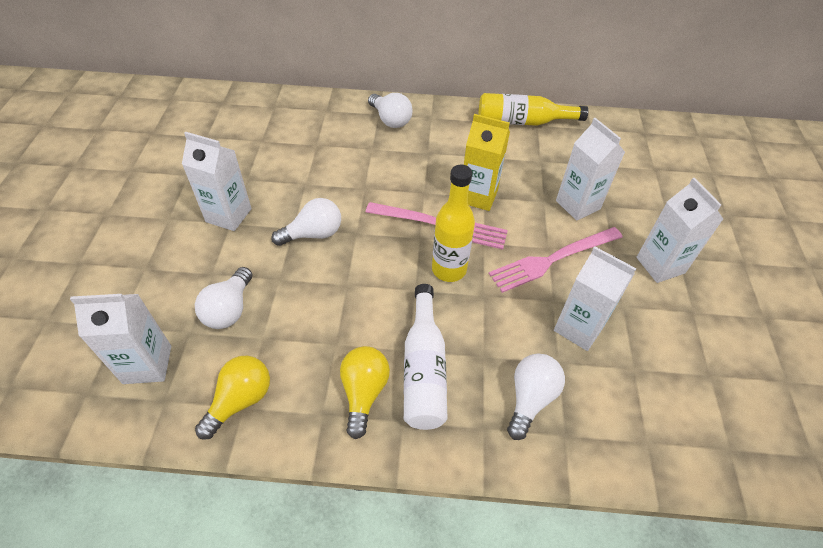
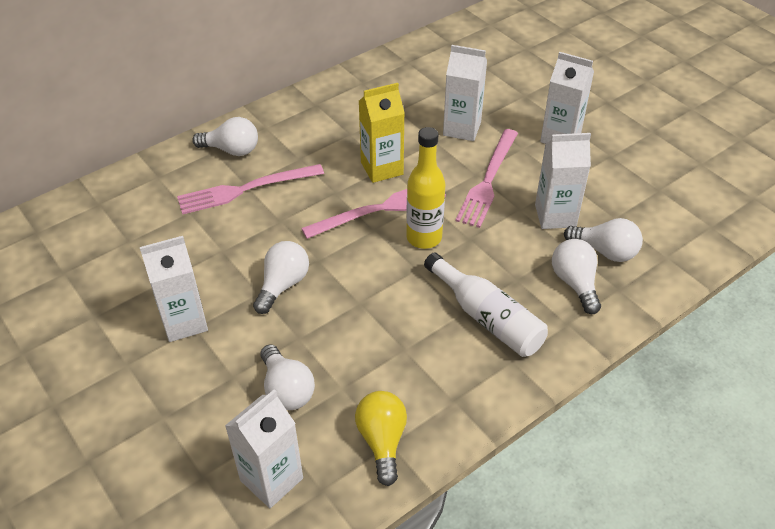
camera: 40 degrees left, 5 degrees down
yellow light bulb [340,346,390,439] -> none
yellow bottle [479,93,588,126] -> none
none -> pink fork [177,164,324,215]
none -> white light bulb [564,218,643,262]

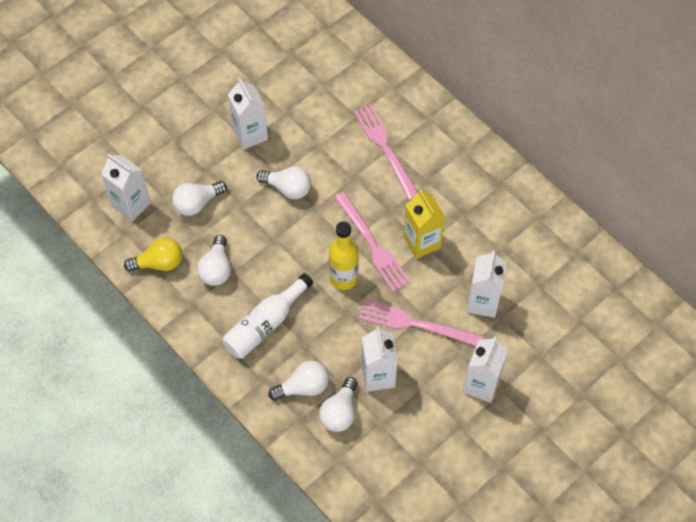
camera: 85 degrees right, 15 degrees up
white light bulb [192,117,258,156] -> white light bulb moved to [197,235,231,286]

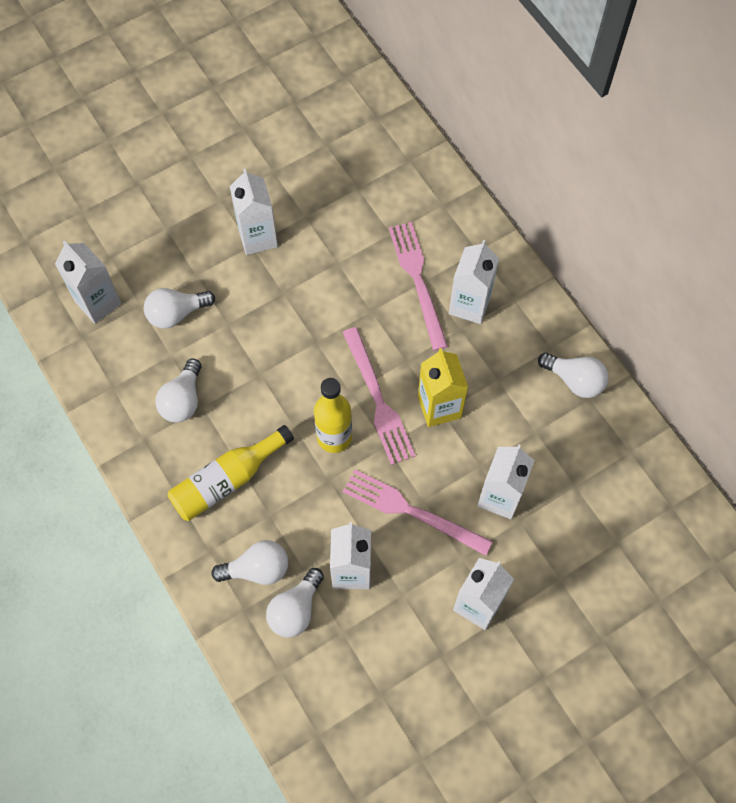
camera: 10 degrees right, 5 degrees up
yellow light bulb [124,238,182,272] -> none
white bottle [222,273,313,359] -> yellow bottle [168,425,294,521]
white light bulb [256,167,311,199] -> white light bulb moved to [538,353,608,398]
none -> white carton [449,240,499,324]

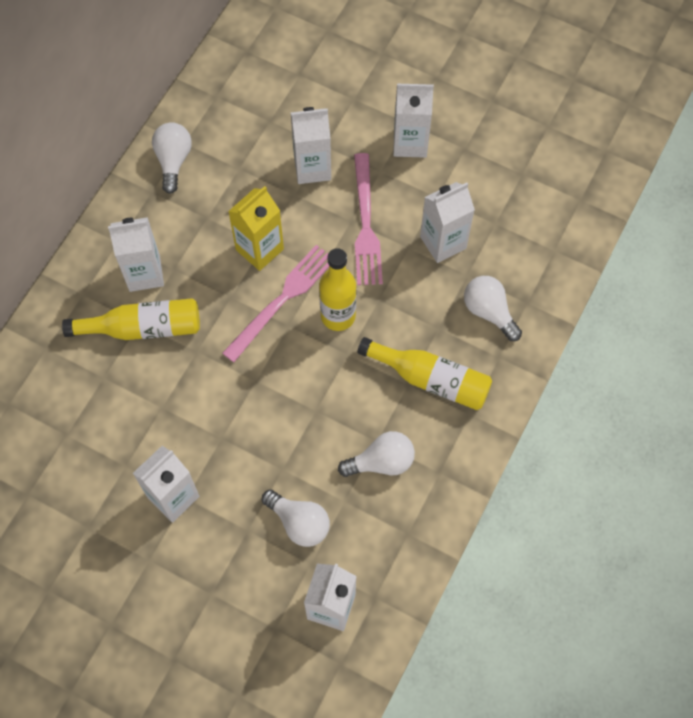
camera: 120 degrees left, 0 degrees up
white light bulb [266,568,324,637] -> none
pink fork [389,222,448,351] -> yellow bottle [62,298,200,340]

